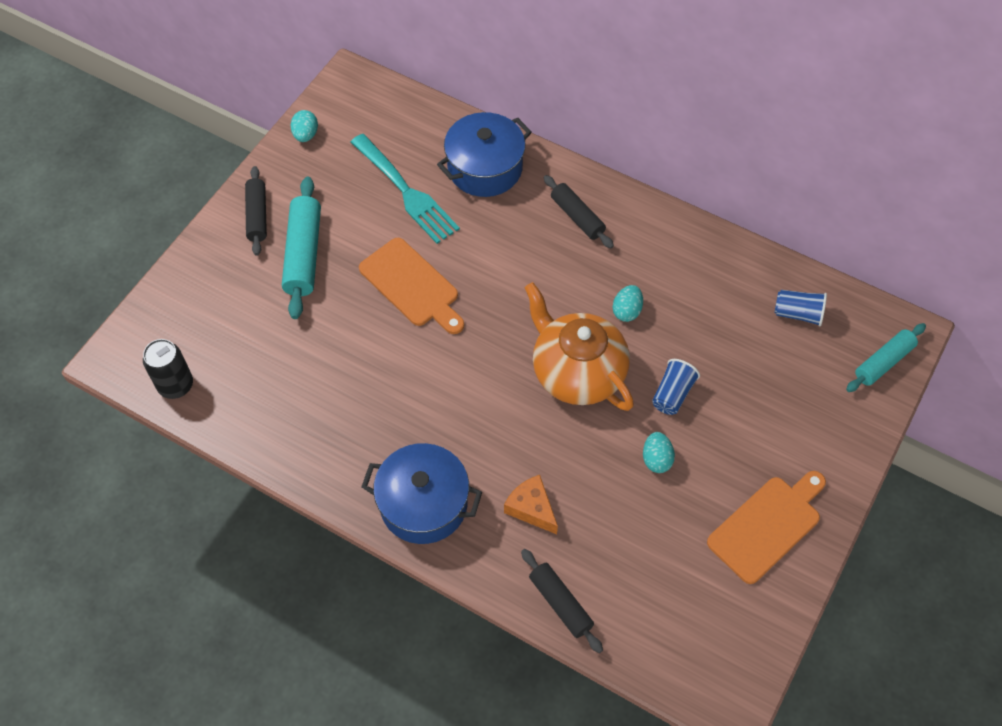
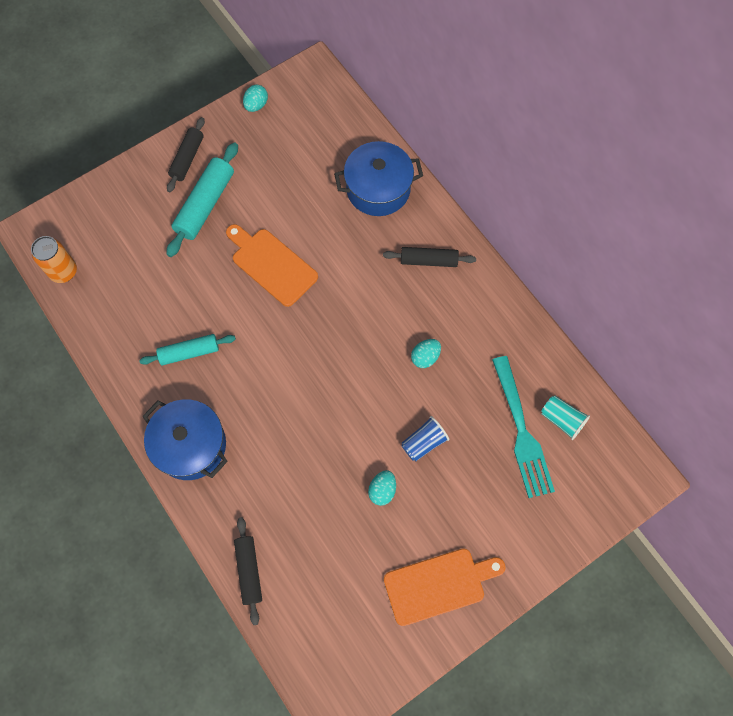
camera: 25 degrees right, 10 degrees up
black can [143,339,193,399] -> orange can [31,236,77,283]
turquoise fork [351,134,460,244] -> turquoise fork moved to [492,356,555,498]
orange cutting board [359,238,464,334] -> orange cutting board turned 150 degrees clockwise [226,224,318,307]
orange cheese [504,475,558,534] -> none
orange teapot [524,282,634,411] -> none
black rolling pin [544,175,614,248] -> black rolling pin turned 75 degrees counterclockwise [383,247,476,267]
blue cup [774,290,827,327] -> turquoise cup [541,396,590,440]
turquoise rolling pin [846,323,926,392] -> turquoise rolling pin moved to [139,334,236,366]

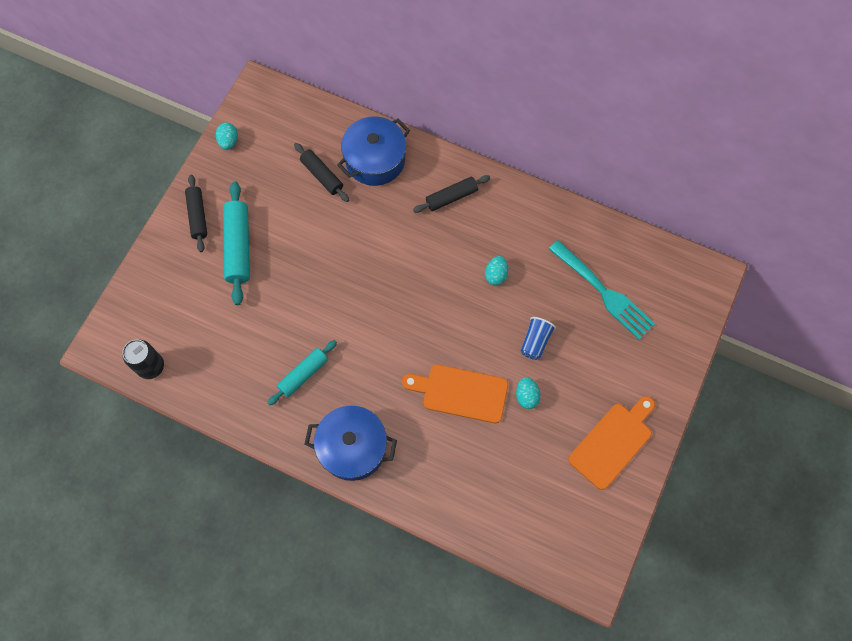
camera: 30 degrees left, 0 degrees up
orange can [31,236,77,283] -> black can [122,340,164,379]
orange cutting board [226,224,318,307] -> orange cutting board moved to [402,364,508,423]
black rolling pin [234,517,262,625] -> black rolling pin moved to [294,143,349,202]
turquoise cup [541,396,590,440] -> none

